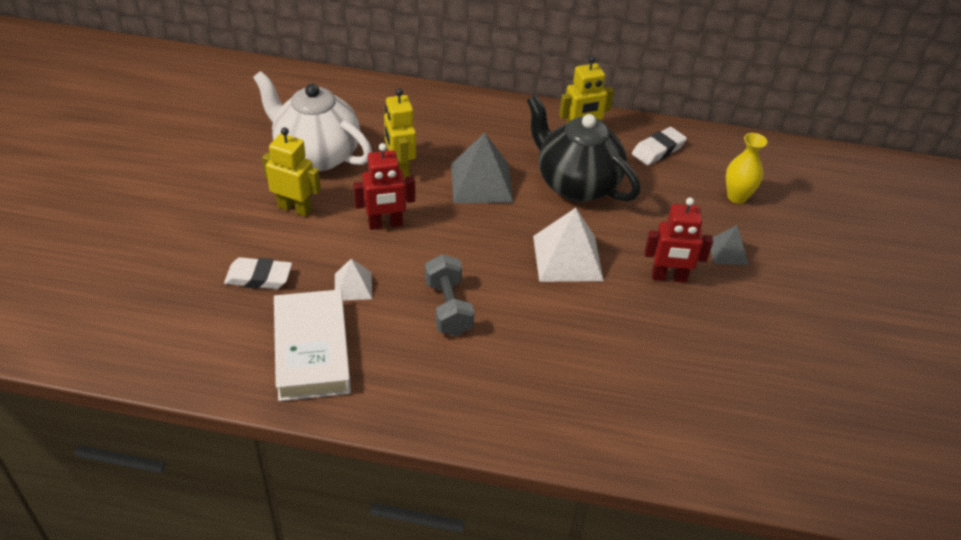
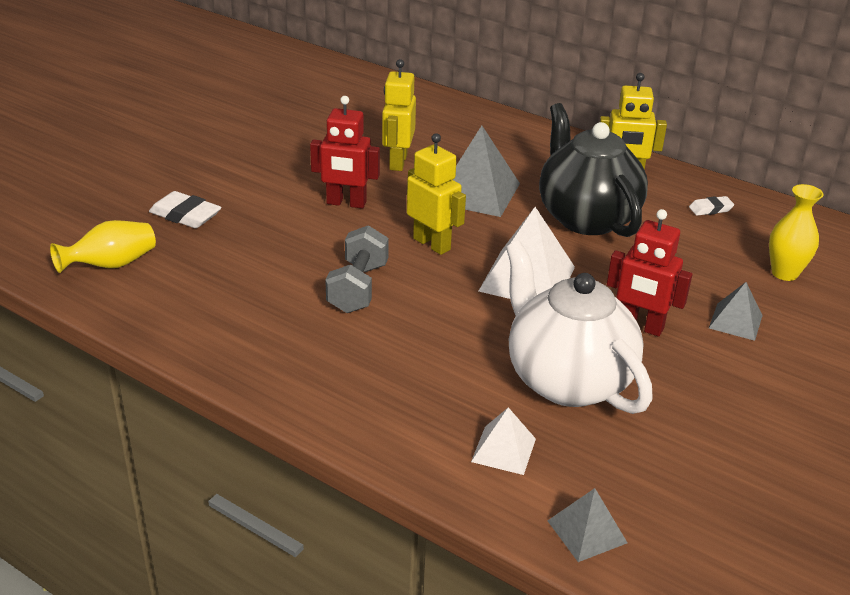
camera: 25 degrees right, 10 degrees down
white teapot [253,71,372,171] -> white teapot moved to [506,241,653,414]
yellow robot [262,127,321,217] -> yellow robot moved to [407,133,466,255]
white book [274,289,351,401] -> none
white pyramid [335,259,372,300] -> white pyramid moved to [471,407,536,475]
white eraser [632,127,687,165] -> white eraser [689,196,734,216], size x0.60
none -> yellow vase [50,220,156,273]
none -> grey pyramid [547,488,627,562]

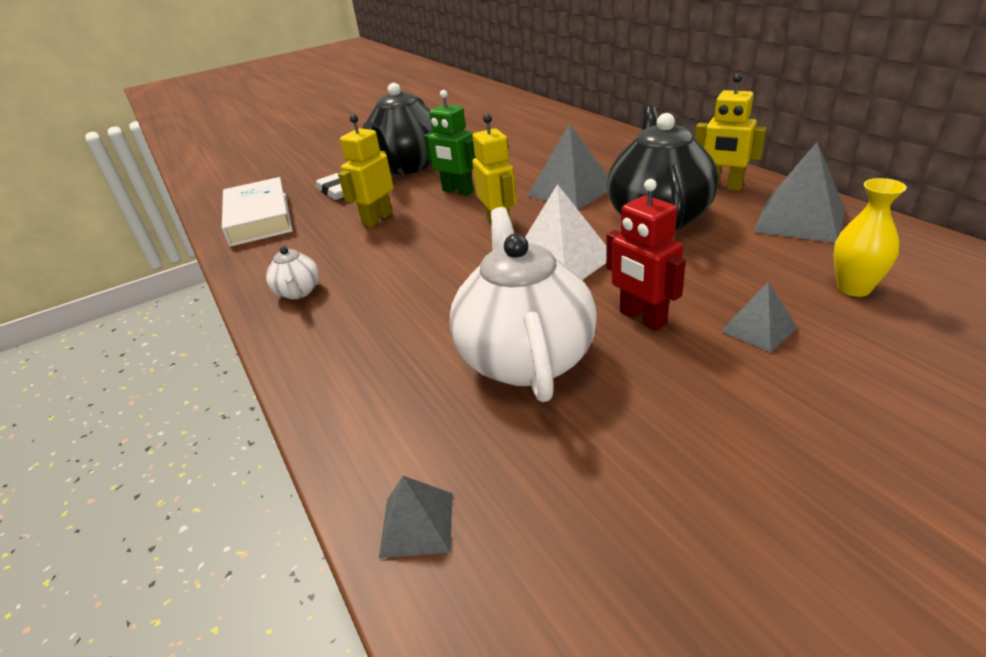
camera: 30 degrees right, 0 degrees up
yellow vase [50,220,156,273] -> white book [222,177,293,247]
red robot [310,96,380,209] -> green robot [424,90,476,196]
grey dumbbell [325,225,389,313] -> none
yellow robot [382,59,416,171] -> yellow robot moved to [338,114,394,227]
white pyramid [471,407,536,475] -> none
white eraser [689,196,734,216] -> grey pyramid [754,142,845,243]
none -> white teapot [266,246,319,299]
none -> black teapot [363,83,433,174]

